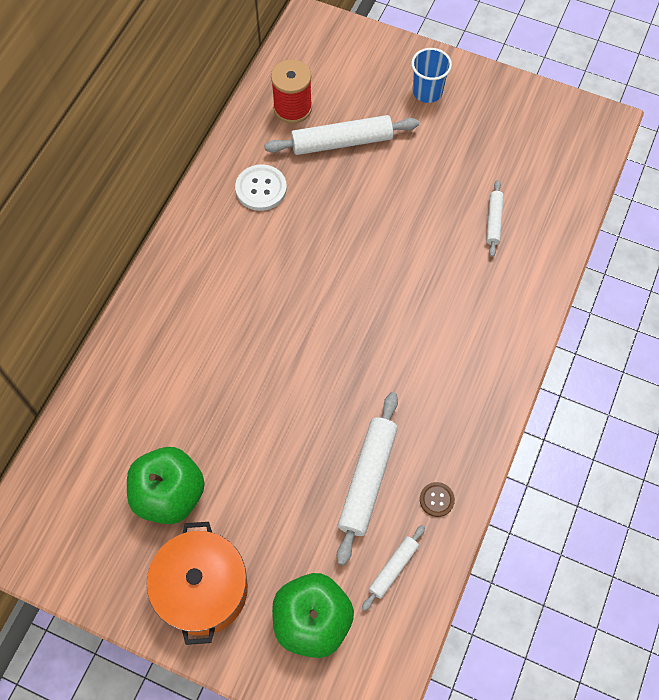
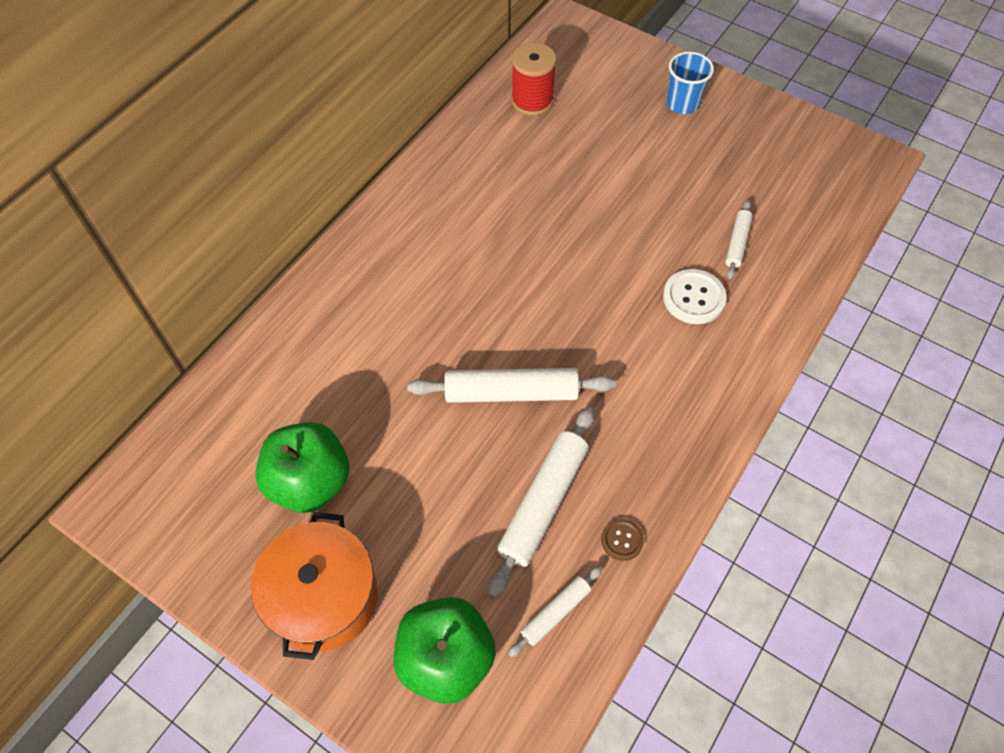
camera: 10 degrees right, 5 degrees down
white button [235,164,287,211] -> white button moved to [663,269,726,324]
white rolling pin [264,115,419,155] -> white rolling pin moved to [407,368,616,403]

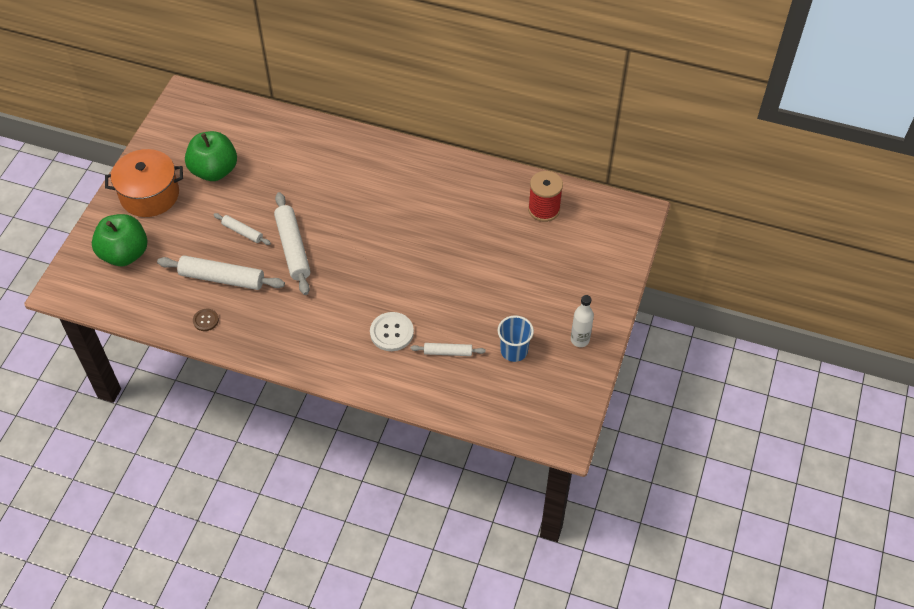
camera: 75 degrees right, 5 degrees down
white rolling pin [508,566,602,657] -> white rolling pin moved to [214,213,271,245]
blue cup [666,52,714,114] -> blue cup moved to [497,315,534,362]
none -> white bottle [571,295,594,347]

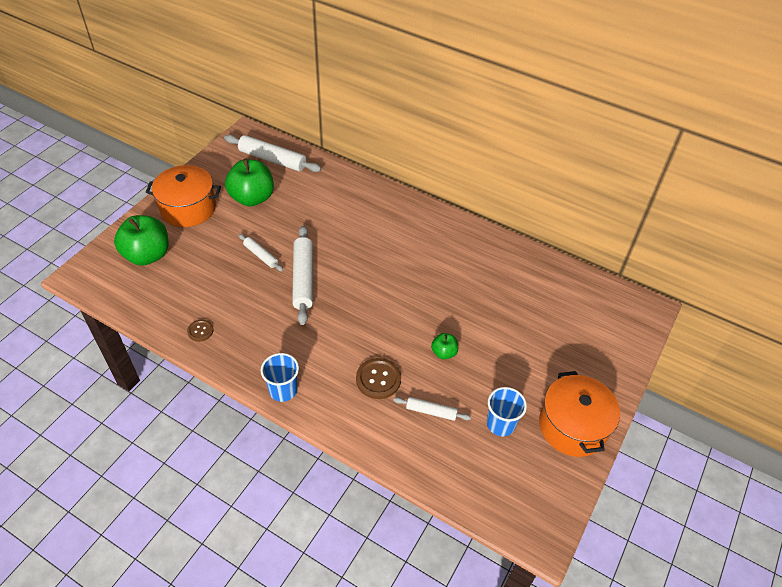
camera: 10 degrees right, 5 degrees down
white rolling pin [157,255,285,290] -> white rolling pin moved to [224,135,321,172]
white button [370,312,414,351] -> brown button [356,358,401,399]
red spool [528,171,563,222] -> none
white bottle [571,295,594,347] -> orange pot [539,371,620,457]
none -> blue cup [260,353,299,402]
none -> green apple [431,333,458,359]

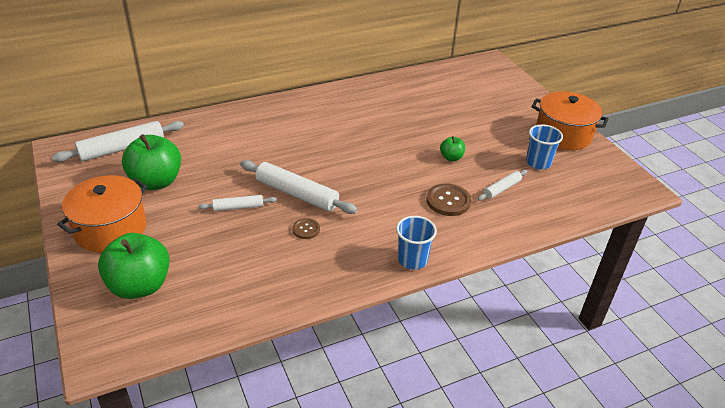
camera: 55 degrees left, 10 degrees down
brown button [187,320,213,342] -> brown button moved to [292,218,320,239]

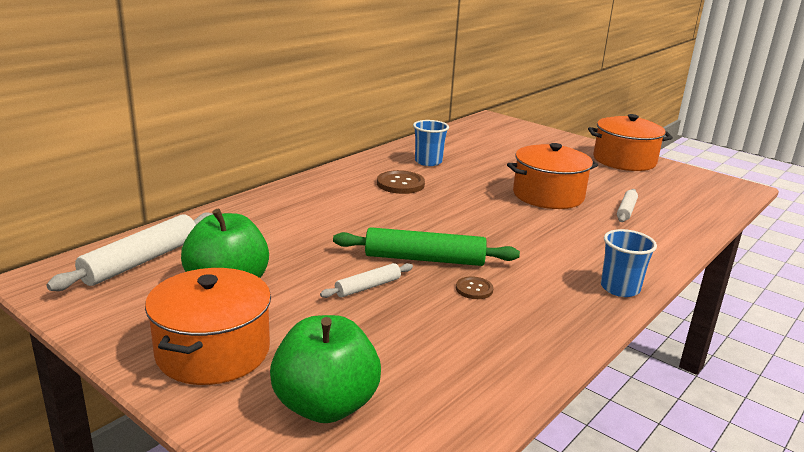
camera: 25 degrees left, 15 degrees down
white rolling pin [240,160,357,214] -> green rolling pin [333,227,520,266]
brown button [426,183,471,216] -> brown button moved to [377,170,425,194]
green apple [440,136,465,161] -> orange pot [507,143,598,209]
blue cup [526,124,563,169] -> blue cup moved to [413,120,449,166]

